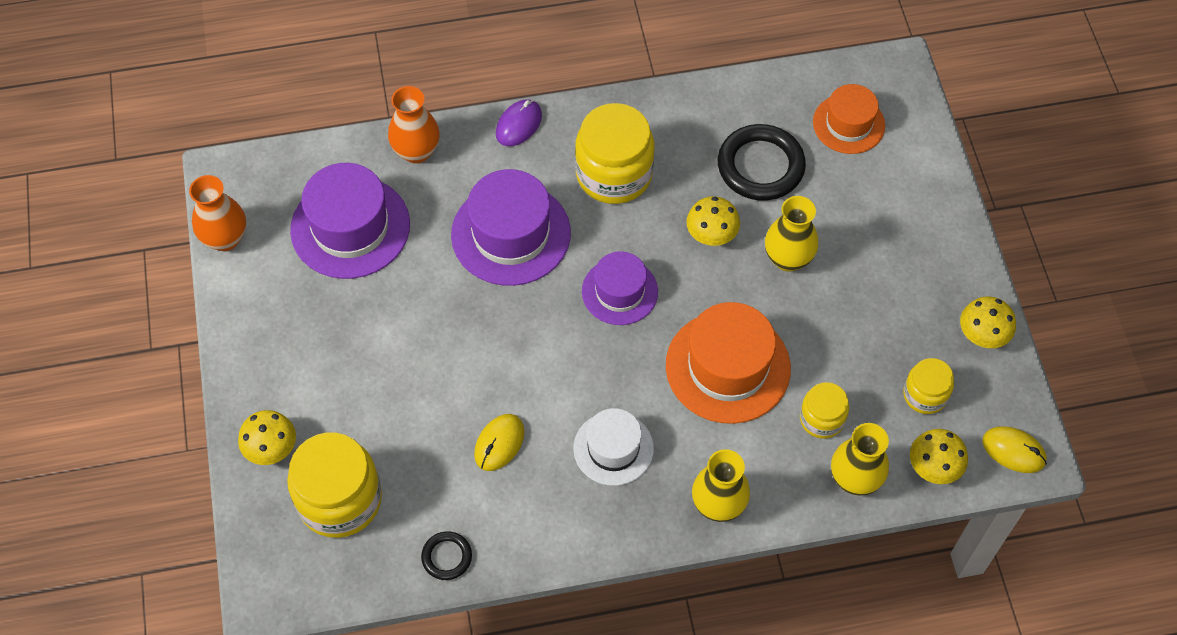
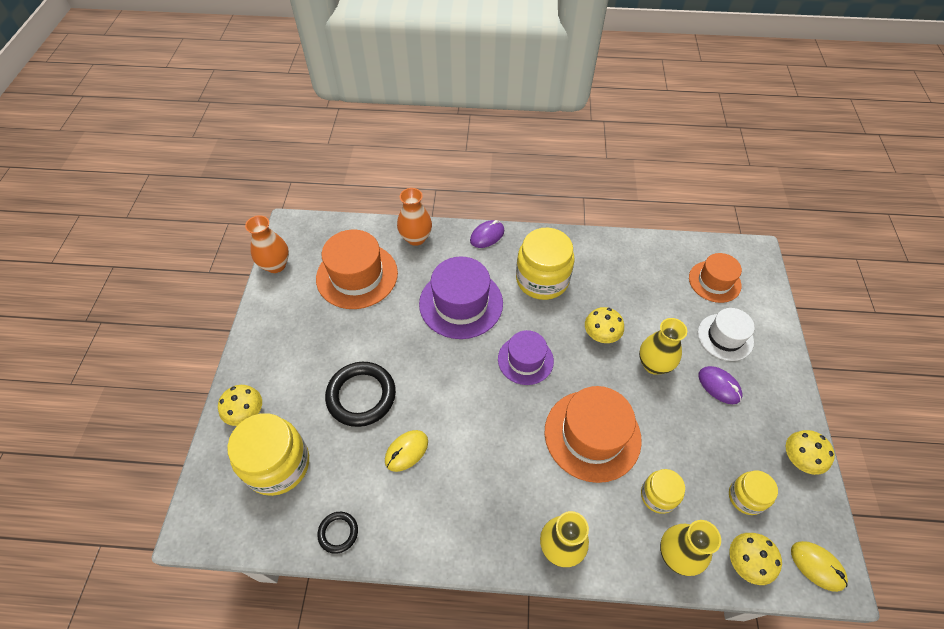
camera: 15 degrees right, 5 degrees down
purple hat [290,163,410,279] -> orange hat [316,230,398,309]
white hat [573,408,654,486] -> white hat moved to [698,308,755,361]
black ring [718,124,806,201] -> black ring moved to [325,362,396,427]
none -> purple mouse [698,366,742,404]

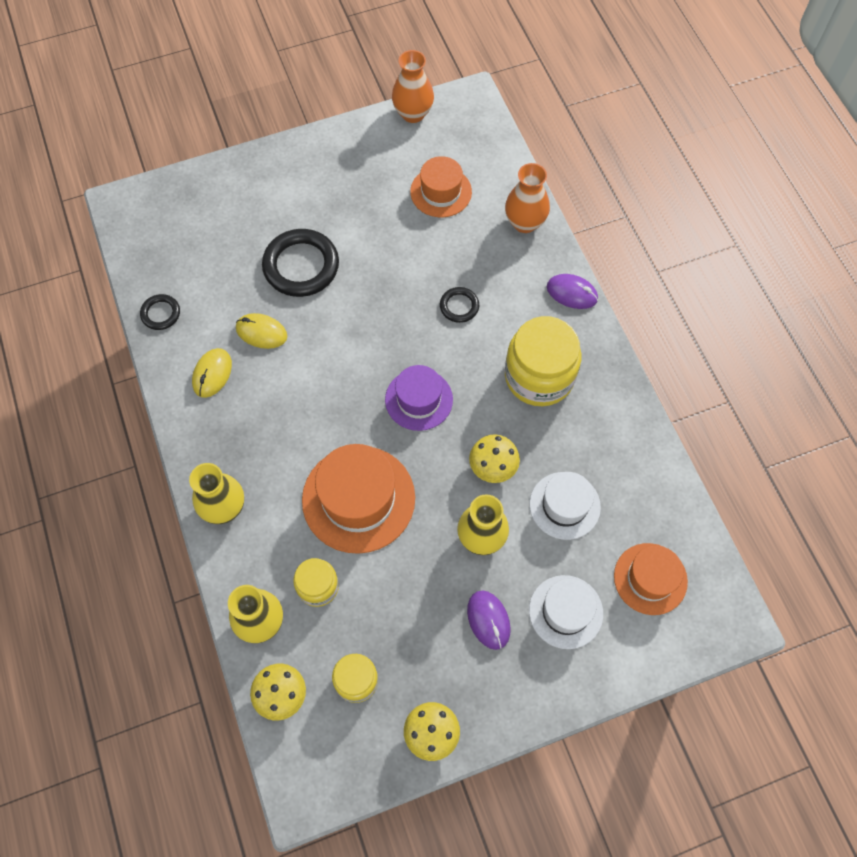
camera: 65 degrees right, 10 degrees up
yellow mushroom [218,385,262,426] -> none
yellow jar [227,413,309,496] -> none
orange hat [316,230,398,309] -> orange hat [410,156,472,217], size x0.63
purple hat [419,257,503,339] -> black ring [440,287,479,323]
purple mouse [698,366,742,404] -> purple mouse turned 45 degrees counterclockwise [467,590,511,650]
yellow mouse [791,541,848,592] -> yellow mouse moved to [192,348,232,398]
none -> white hat [530,472,601,540]

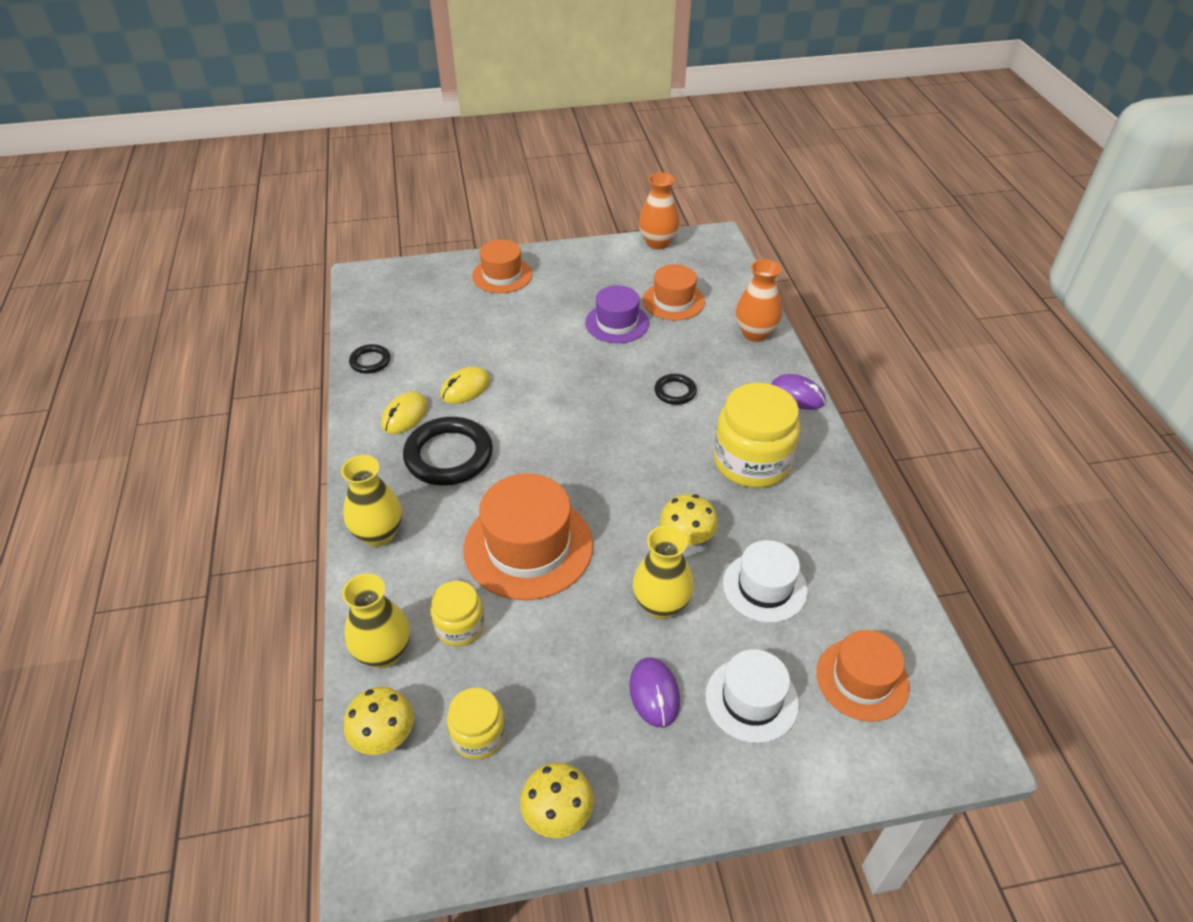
camera: 10 degrees right, 20 degrees down
yellow mouse [236,313,287,349] -> yellow mouse turned 75 degrees counterclockwise [440,366,490,404]
black ring [262,229,339,297] -> black ring moved to [403,417,493,486]
purple hat [385,365,453,431] -> purple hat moved to [585,285,649,343]
none -> orange hat [472,239,532,293]

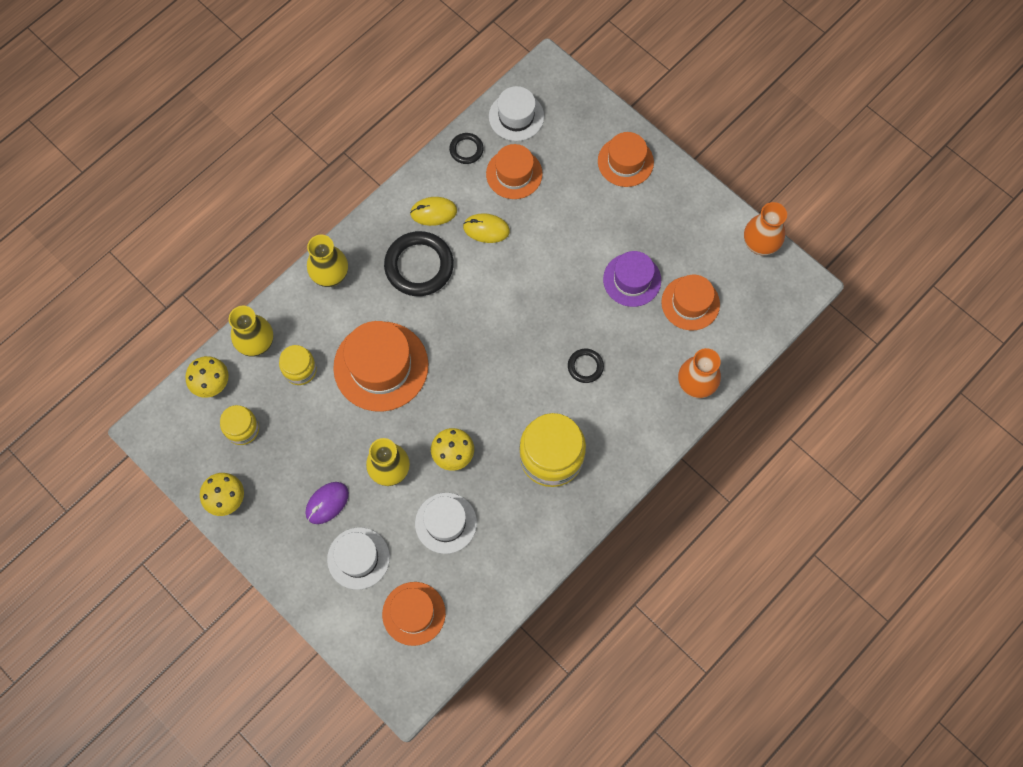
camera: 55 degrees right, 25 degrees up
purple mouse [771,374,825,410] -> none
none -> orange hat [486,144,543,199]
none -> white hat [489,86,544,141]

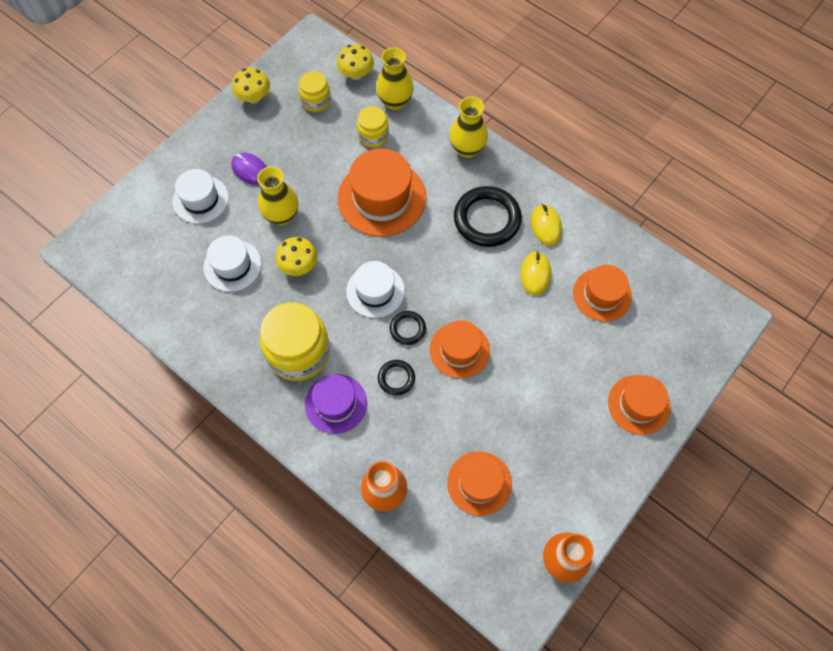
camera: 85 degrees right, 5 degrees down
orange hat [382,582,446,646] -> orange hat moved to [430,320,490,378]
black ring [449,133,484,164] -> black ring moved to [390,311,426,345]
white hat [489,86,544,141] -> white hat moved to [346,261,405,318]
purple hat [603,251,661,307] -> purple hat moved to [305,374,367,434]

